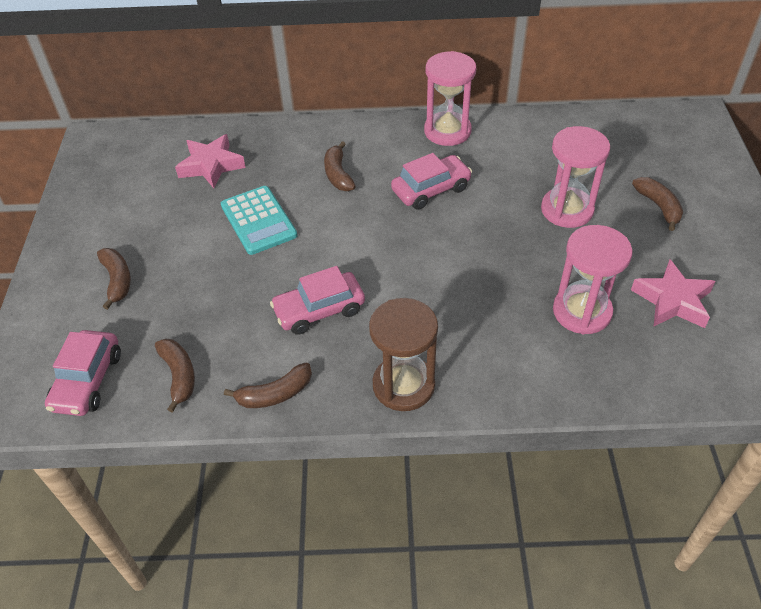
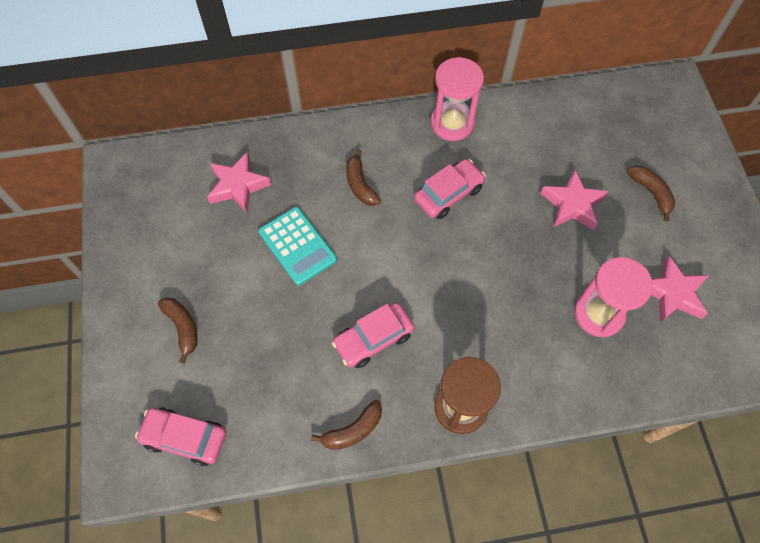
camera: 10 degrees left, 15 degrees up
pink car [45,330,121,416] -> pink car turned 105 degrees clockwise [135,408,226,466]
brown banana [155,339,195,413] -> none
pink hourglass [541,126,610,228] -> pink star [540,170,608,230]

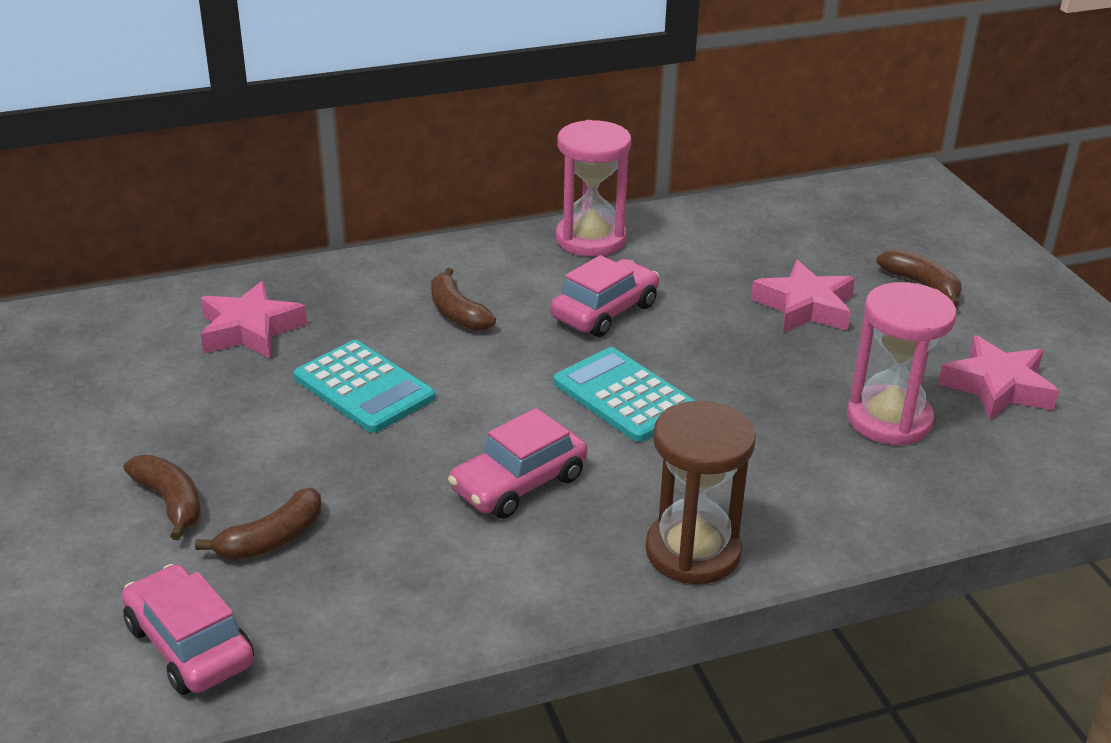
camera: 10 degrees left, 30 degrees down
pink car [135,408,226,466] -> pink car turned 45 degrees clockwise [122,564,254,695]
brown banana [311,400,382,450] -> brown banana moved to [195,488,321,560]
none -> turquoise calculator [553,347,695,442]

